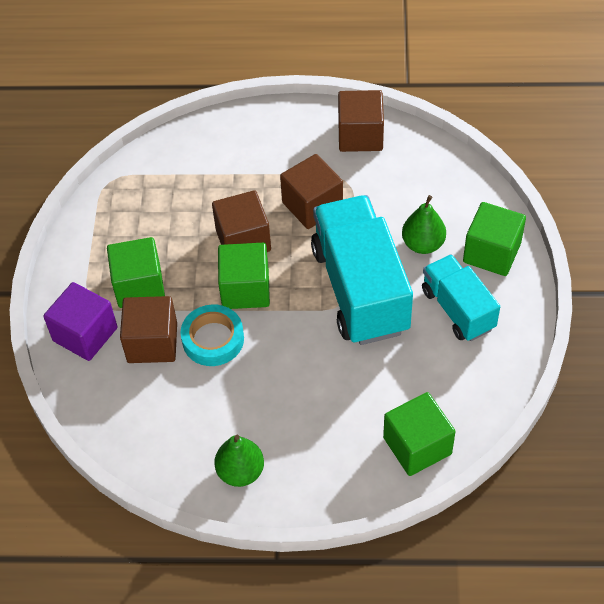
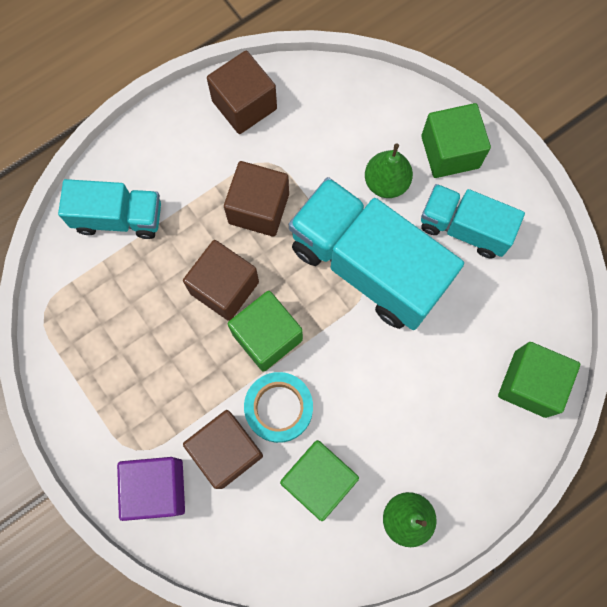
camera: 40 degrees left, 20 degrees up
green cube [107,237,165,308] -> green cube moved to [280,440,359,521]
none -> turquoise truck [58,179,161,239]

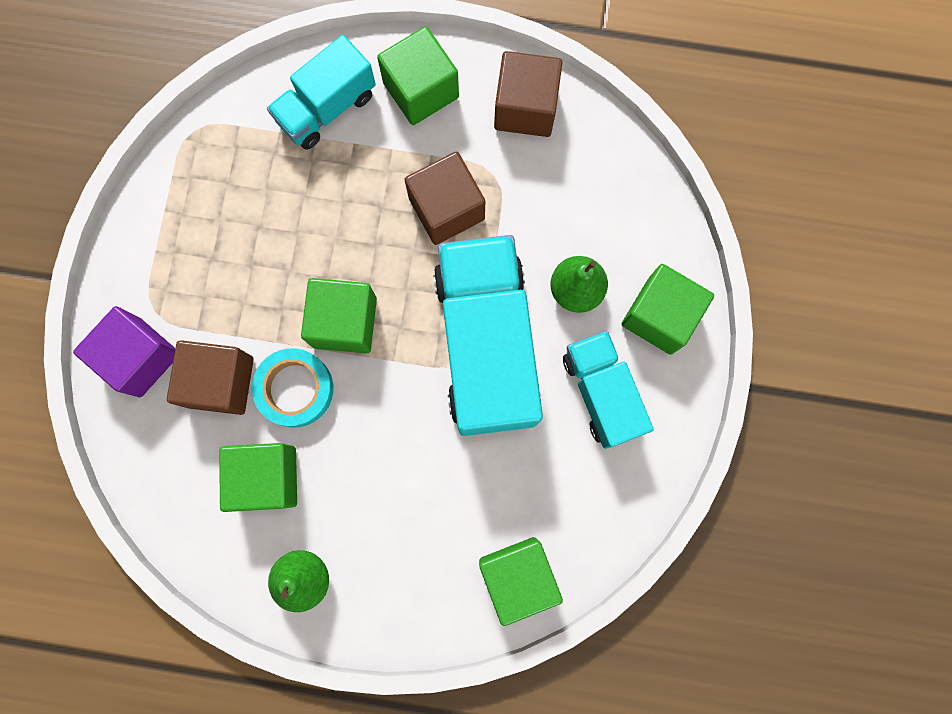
camera: 45 degrees right, 5 degrees up
turquoise truck [58,179,161,239] -> turquoise truck turned 90 degrees clockwise [267,35,376,150]
brown cube [183,240,259,321] -> none
none -> green cube [377,26,459,125]

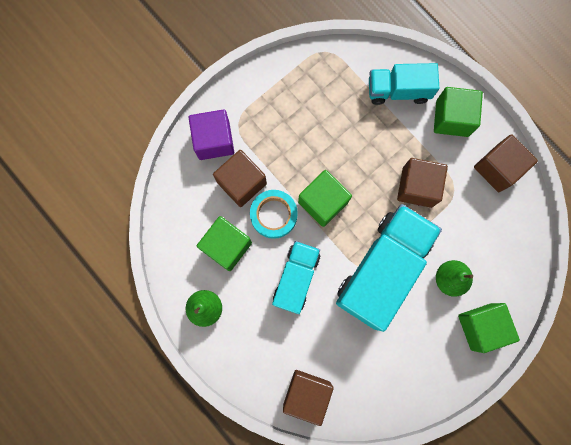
camera: 40 degrees right, 0 degrees up
green cube [479,537,563,626] -> brown cube [283,370,334,426]
turquoise truck [563,331,654,449] -> turquoise truck moved to [272,241,320,314]

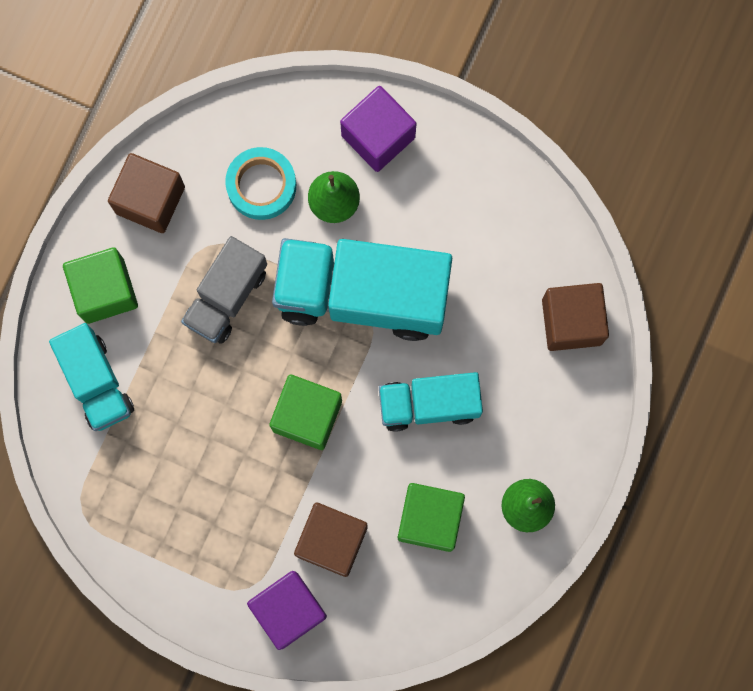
camera: 115 degrees left, 0 degrees up
turquoise tape [250,190,298,239] -> turquoise tape moved to [225,147,296,220]
brown cube [397,158,448,208] -> grey truck [181,236,267,344]
green cube [458,303,520,353] -> purple cube [340,86,416,172]

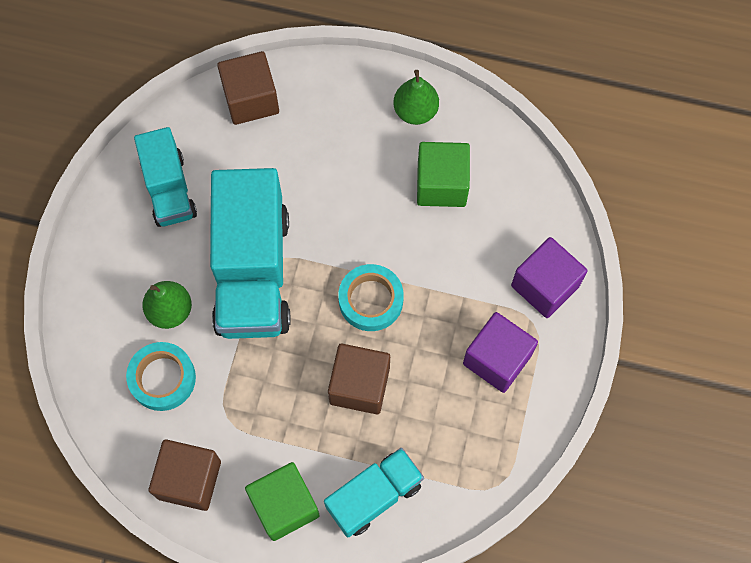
camera: 100 degrees left, 10 degrees down
grey truck [181,236,267,344] -> none
green cube [269,375,342,450] -> turquoise tape [338,264,404,331]
brown cube [294,502,368,577] -> brown cube moved to [328,344,390,414]
purple cube [340,86,416,172] -> purple cube moved to [463,312,538,393]
turquoise truck [379,372,483,432] -> turquoise truck moved to [134,127,197,227]

